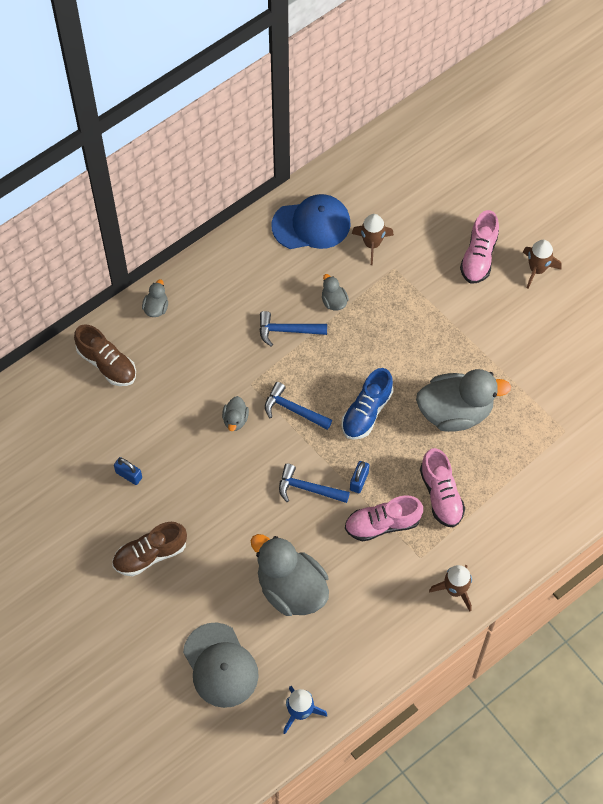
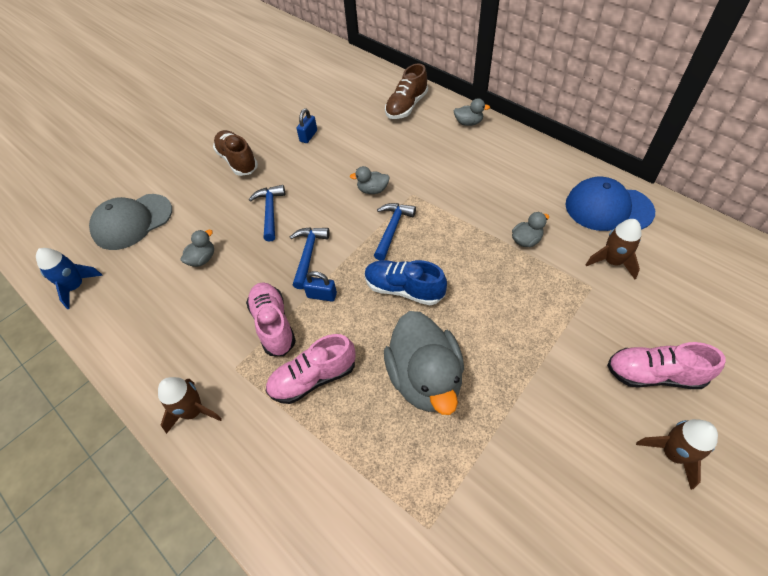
camera: 85 degrees right, 10 degrees down
grey duck [251,534,329,616] -> grey duck [181,230,214,267], size x0.44
blue hammer [260,311,327,347] -> blue hammer moved to [249,185,285,242]
blue cap [271,194,351,249] -> blue cap turned 120 degrees clockwise [565,177,655,231]

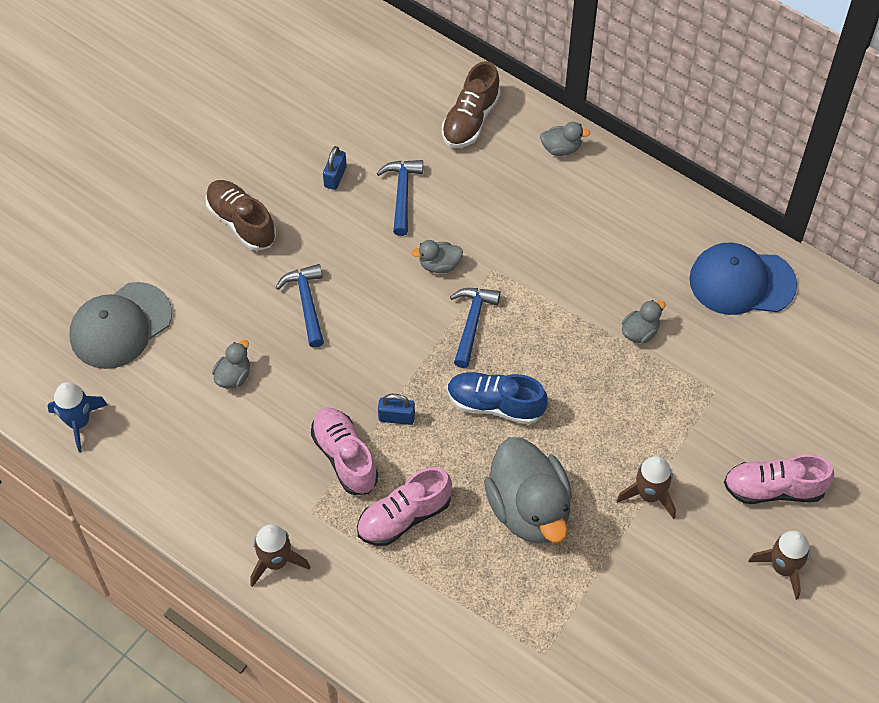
camera: 10 degrees left, 5 degrees up
blue hammer [290,227,330,289] -> blue hammer moved to [377,160,423,236]
brown rocket [586,219,642,280] -> brown rocket moved to [616,456,676,519]

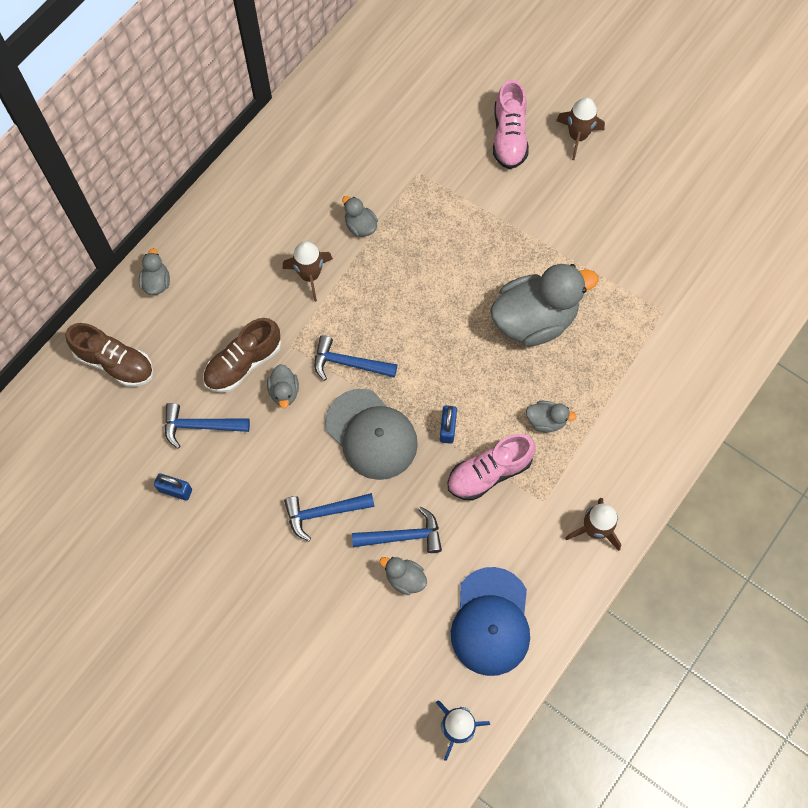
camera: 90 degrees left, 10 degrees up
grey cap [70,282,172,369] -> grey cap moved to [325,389,418,480]
brown shoe [205,180,276,251] -> brown shoe moved to [203,318,281,393]
pink shoe [357,467,452,546] -> grey duck [526,401,577,433]
blue shoe [447,372,548,425] -> none
brown rocket [616,456,676,519] -> brown rocket moved to [283,241,333,302]
blue cap [689,243,797,315] -> blue cap moved to [451,567,530,676]
none -> blue hammer [352,507,442,553]

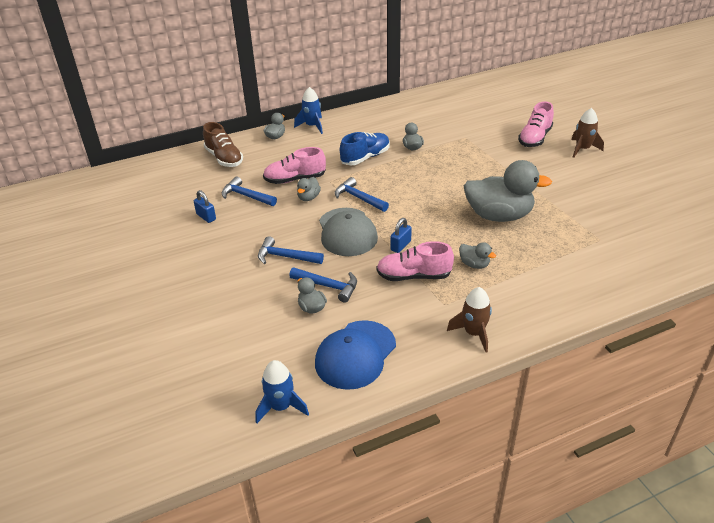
camera: 30 degrees right, 30 degrees down
brown shoe [203,318,281,393] -> pink shoe [263,147,326,184]
brown rocket [283,241,333,302] -> blue shoe [340,132,390,165]
none -> blue rocket [294,87,323,134]

